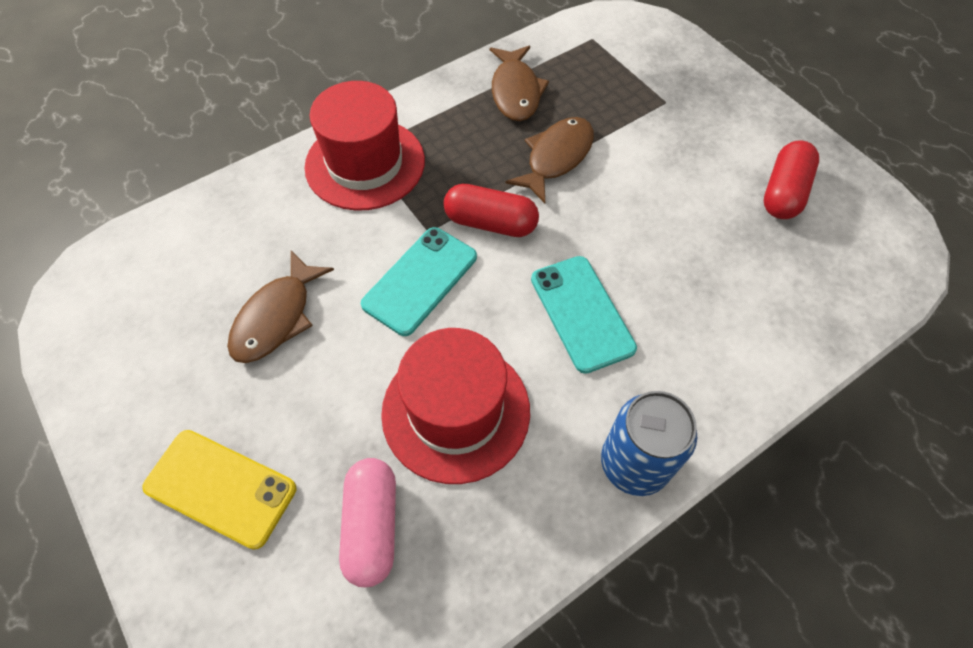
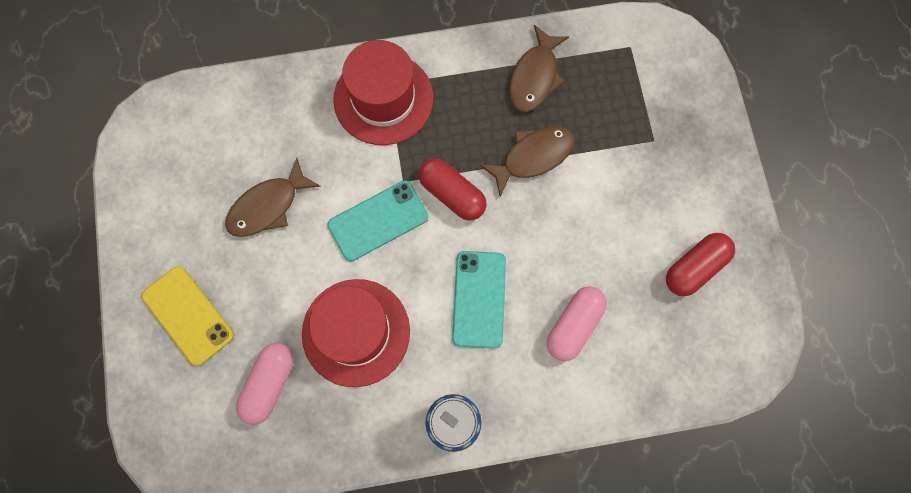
camera: 25 degrees right, 15 degrees up
none -> pink capsule [547,286,607,361]

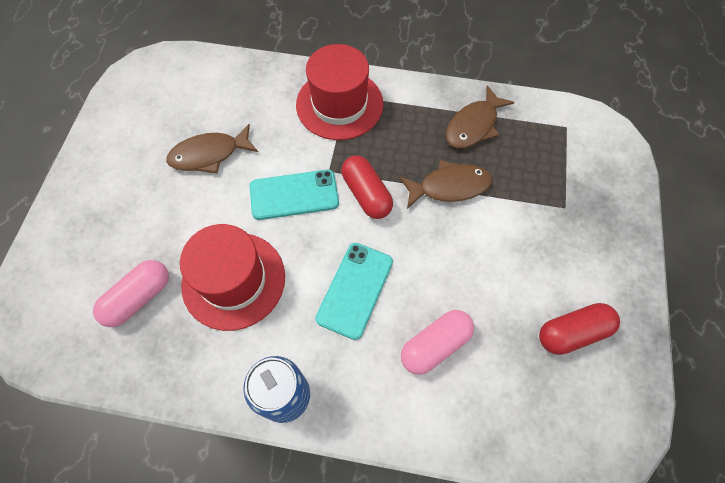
camera: 20 degrees right, 10 degrees down
yellow phone [142,266,234,366] -> none

